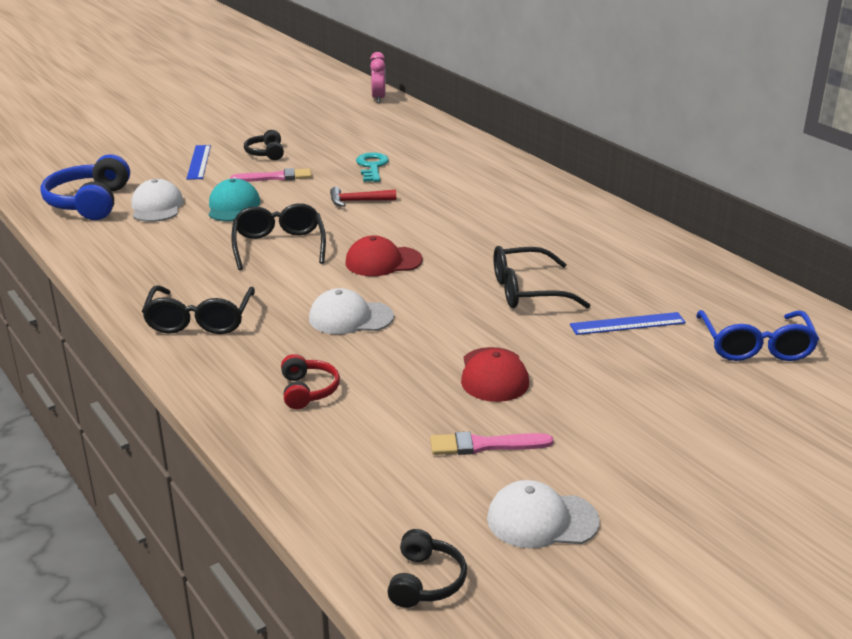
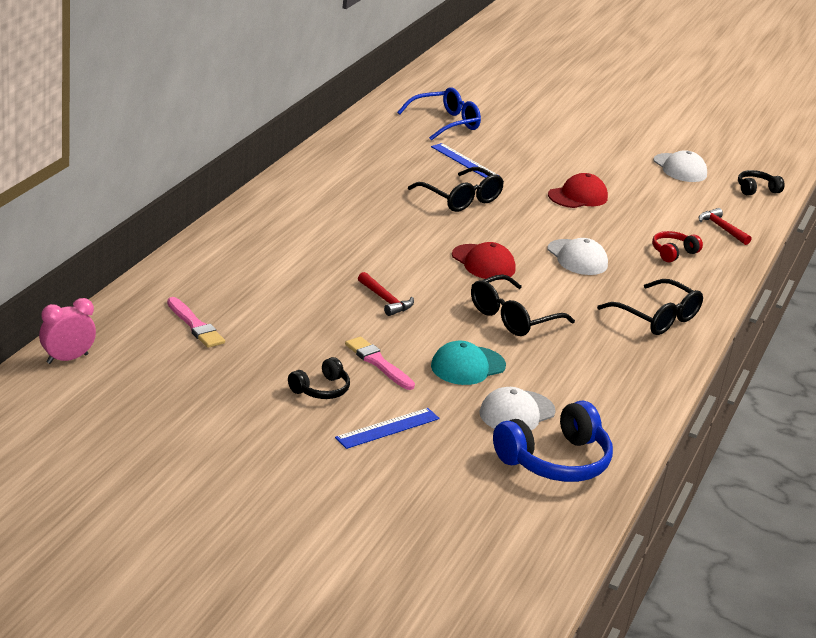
camera: 125 degrees left, 0 degrees up
black glasses [142,286,255,334] -> black glasses turned 75 degrees clockwise [597,279,703,335]
turquoise key [356,152,389,182] -> none
pink brush [430,432,553,455] -> pink brush moved to [167,297,225,348]
none -> red hammer [699,208,751,245]

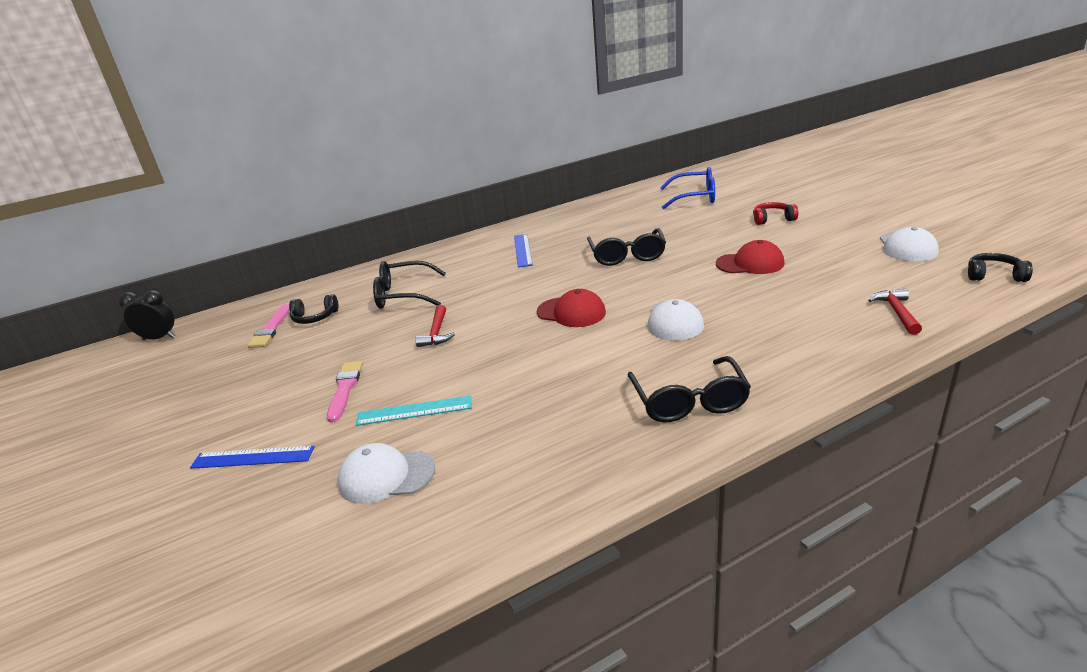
camera: 45 degrees right, 0 degrees up
pink clock [39,298,96,364] -> black clock [118,290,175,340]
black headphones [288,357,350,399] -> black headphones moved to [289,294,338,324]
blue ruler [431,143,498,178] -> blue ruler moved to [514,234,533,268]
turquoise cap [431,341,506,385] -> turquoise ruler [356,396,471,426]
red cap [452,242,516,280] -> red cap turned 60 degrees counterclockwise [537,289,606,327]
black glasses [471,274,575,336] -> black glasses moved to [373,261,446,309]
blue headphones [493,400,613,482] -> none
red headphones [652,231,703,263] -> red headphones moved to [753,202,798,225]

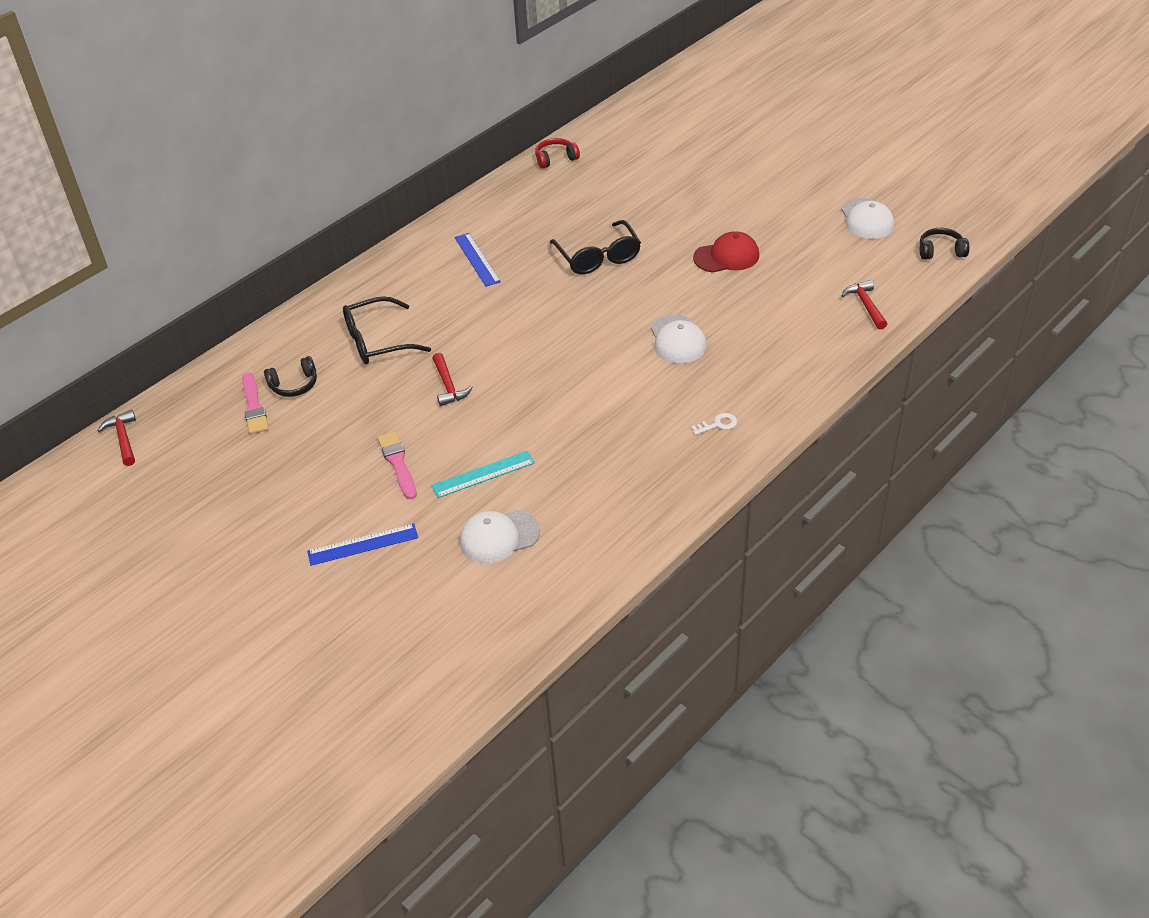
camera: 20 degrees left, 15 degrees up
black clock [118,290,175,340] -> red hammer [97,410,136,466]
red cap [537,289,606,327] -> none
black glasses [628,356,751,422] -> white key [691,413,737,435]
blue glasses [660,167,715,209] -> none
red headphones [753,202,798,225] -> red headphones moved to [535,138,580,169]

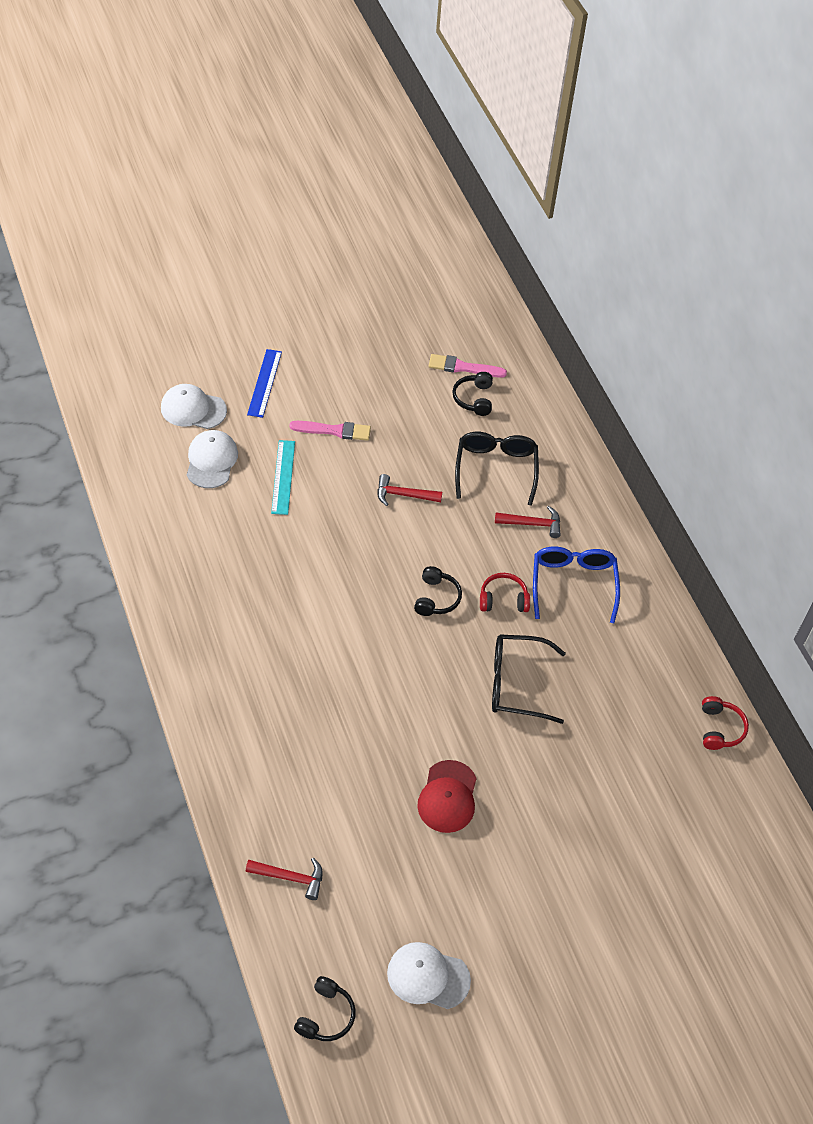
camera: 110 degrees right, 10 degrees up
red hammer [97,410,136,466] -> red hammer moved to [495,506,561,538]
blue ruler [455,233,501,287] -> blue glasses [533,547,620,624]
white cap [651,315,707,363] -> white cap moved to [161,384,227,429]
white key [691,413,737,435] -> none
none -> black headphones [414,566,462,616]
none -> red headphones [480,573,530,612]

